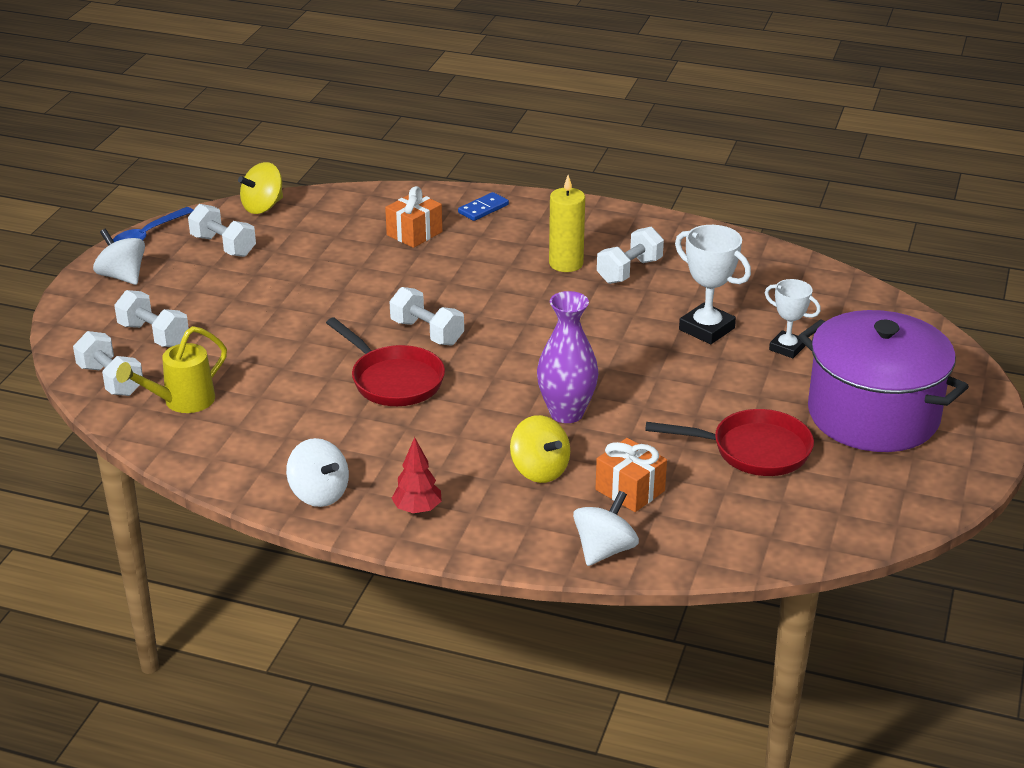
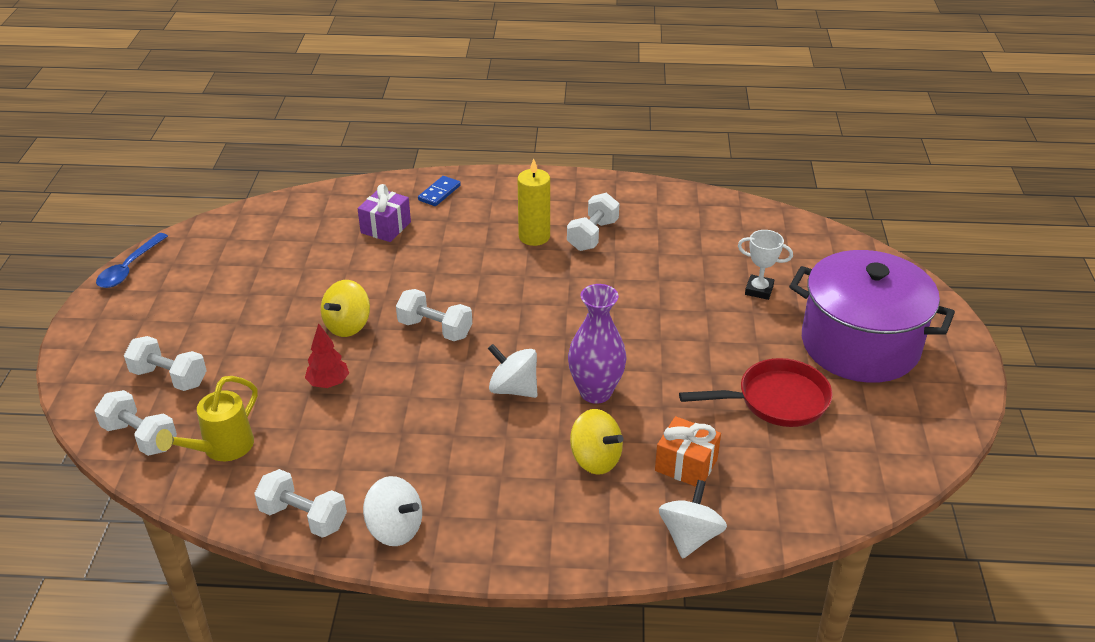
camera: 15 degrees left, 5 degrees up
white spinning top [93,229,145,285] -> white spinning top moved to [488,344,537,398]
white dumbbell [188,204,256,257] -> white dumbbell moved to [254,469,347,538]
yellow spinning top [238,162,283,214] -> yellow spinning top moved to [321,280,370,337]
red pan [326,318,445,406] -> none
orange gift [385,186,442,248] -> purple gift [358,184,411,242]
red tree [391,437,442,514] -> red tree moved to [305,323,349,388]
white trophy [675,225,751,344] -> none

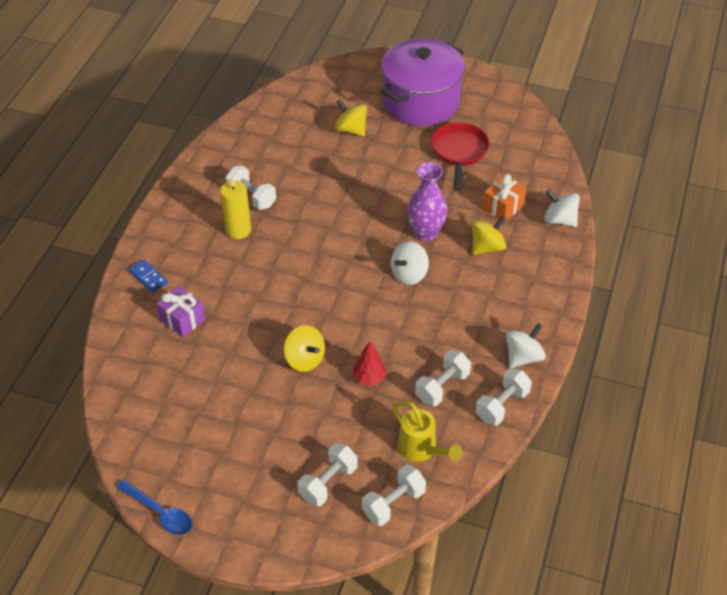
camera: 75 degrees left, 10 degrees up
white dumbbell [396,289,472,341] -> white dumbbell moved to [415,350,471,406]
white trophy [738,230,793,300] -> yellow spinning top [335,99,367,136]

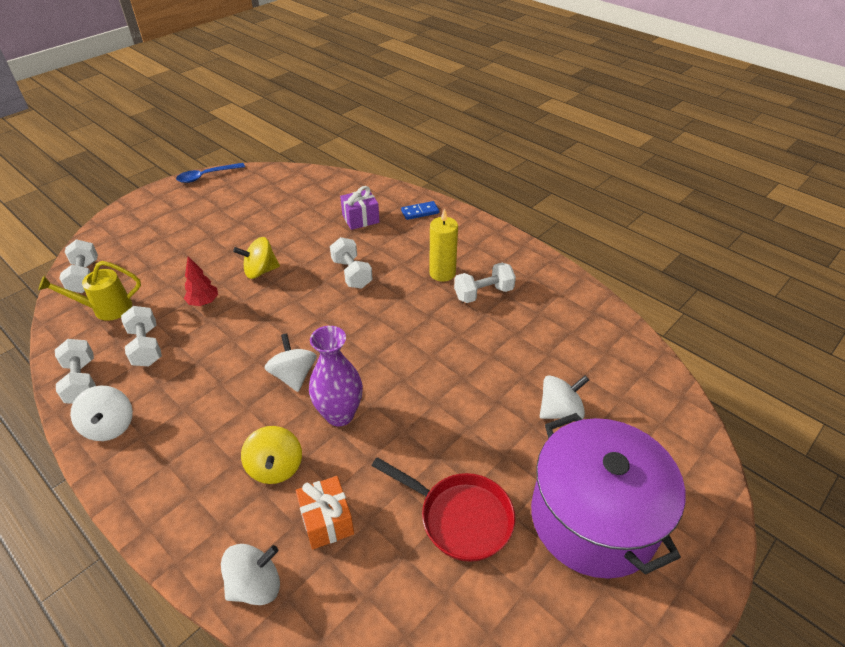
camera: 115 degrees right, 5 degrees down
white dumbbell [298,443,357,506] -> white dumbbell moved to [330,237,372,289]
yellow spinning top [335,99,367,136] -> white spinning top [540,375,589,419]

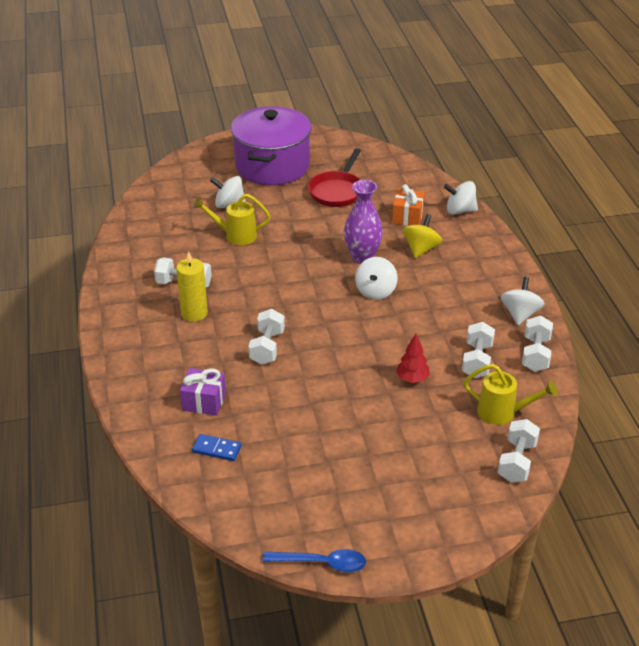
camera: 145 degrees left, 5 degrees down
yellow spinning top [233,237,280,279] -> none
red pan [371,457,515,562] -> red pan turned 135 degrees counterclockwise [308,148,361,207]
blue domino [401,201,439,220] -> blue domino moved to [192,434,241,461]
none -> yellow watering can [193,194,271,245]

